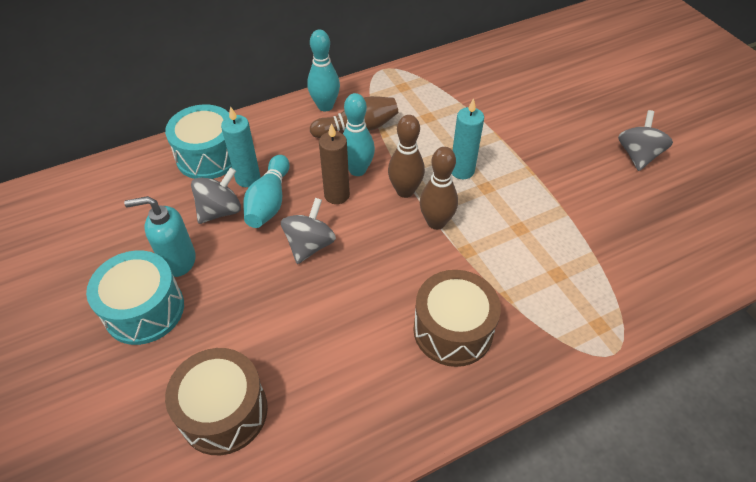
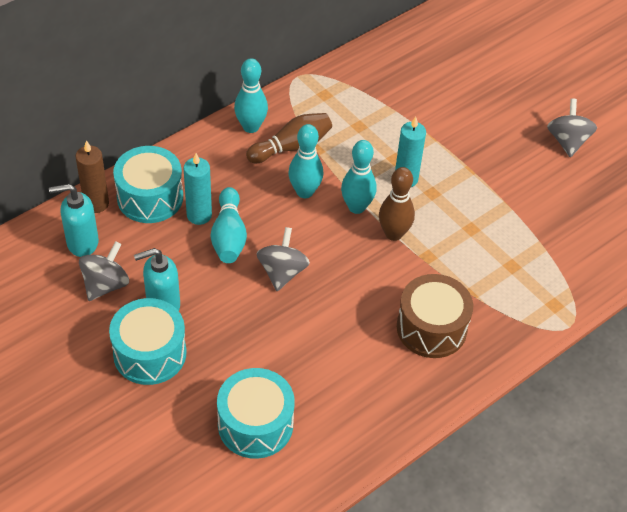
camera: 15 degrees left, 0 degrees up
brown drum [165,348,268,455] -> turquoise drum [217,368,295,459]
grey spinning top [191,167,241,224] -> grey spinning top moved to [79,241,129,301]
brown candle [319,123,350,204] -> brown candle moved to [76,140,109,213]
brown bowling pin [388,115,425,198] -> turquoise bowling pin [341,140,376,214]
none -> turquoise soap dispenser [49,184,99,257]

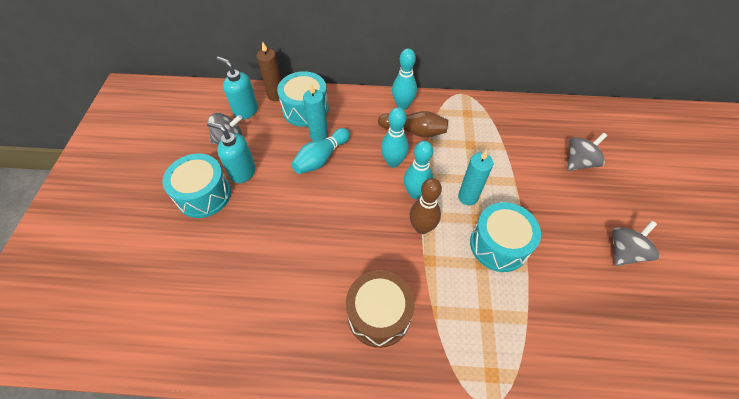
camera: 45 degrees right, 5 degrees up
turquoise drum [217,368,295,459] -> turquoise drum moved to [470,202,541,272]
grey spinning top [256,227,310,291] -> grey spinning top moved to [567,133,607,171]

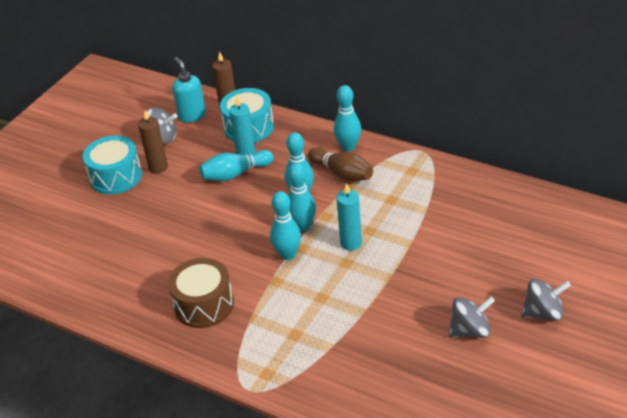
camera: 30 degrees right, 15 degrees down
turquoise soap dispenser [207,122,256,183] -> brown candle [138,110,168,174]
brown bowling pin [409,178,442,234] -> turquoise bowling pin [270,191,301,260]
turquoise drum [470,202,541,272] -> none
grey spinning top [567,133,607,171] -> grey spinning top moved to [521,278,571,321]

